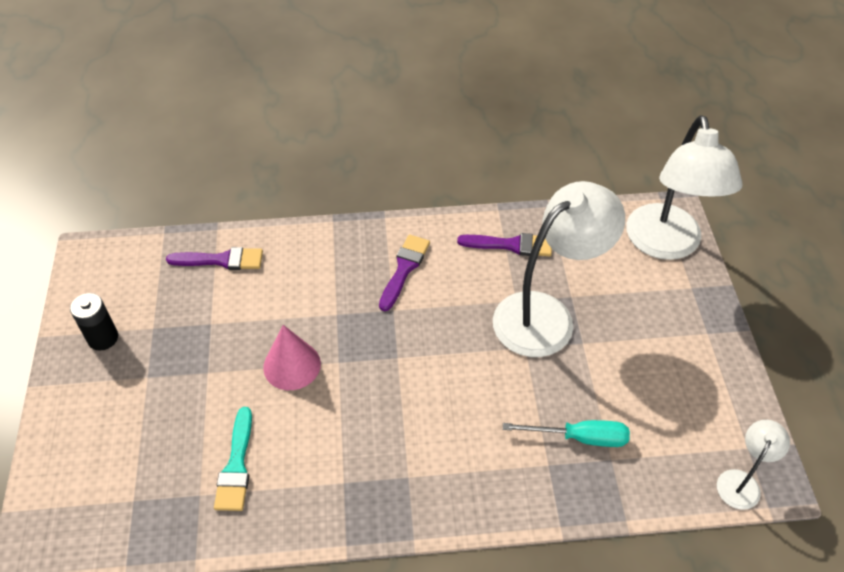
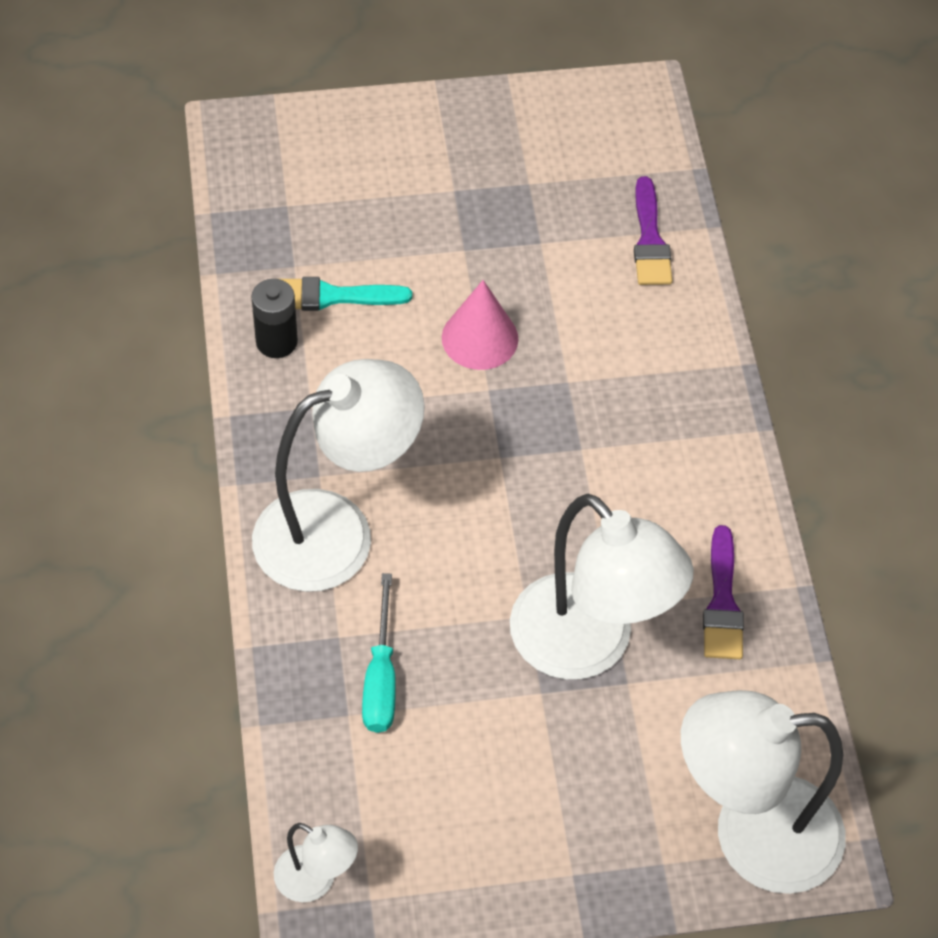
camera: 85 degrees right, 5 degrees up
black battery [70,293,118,351] -> black battery moved to [251,279,298,358]
purple brush [379,235,430,311] -> none
none -> white lamp [252,359,425,592]

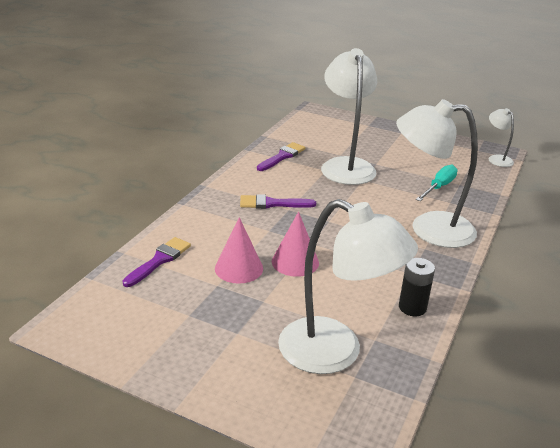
camera: 145 degrees left, 25 degrees down
turquoise brush [280,277,412,311] -> none
white lamp [681,690,846,894] -> white lamp moved to [278,199,418,374]
none -> pink cone [215,217,263,284]
none -> purple brush [240,194,316,209]

